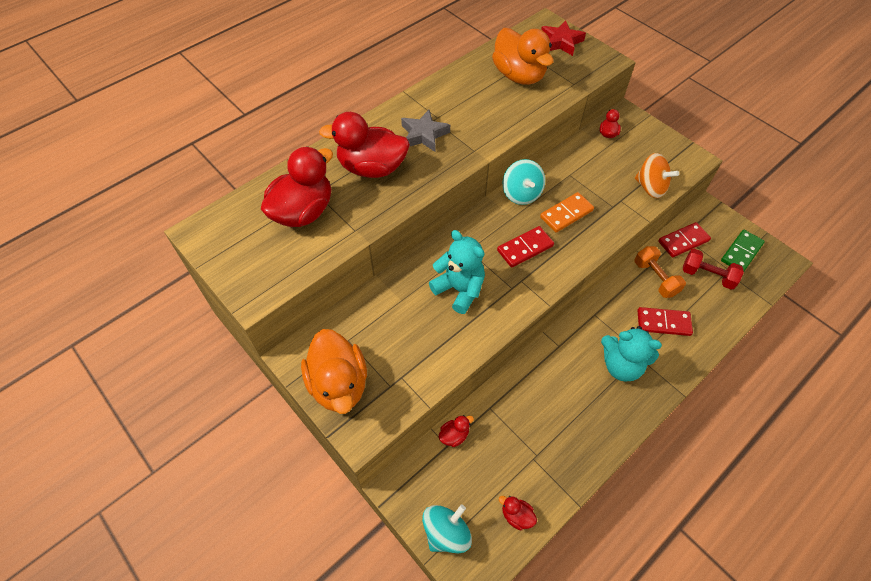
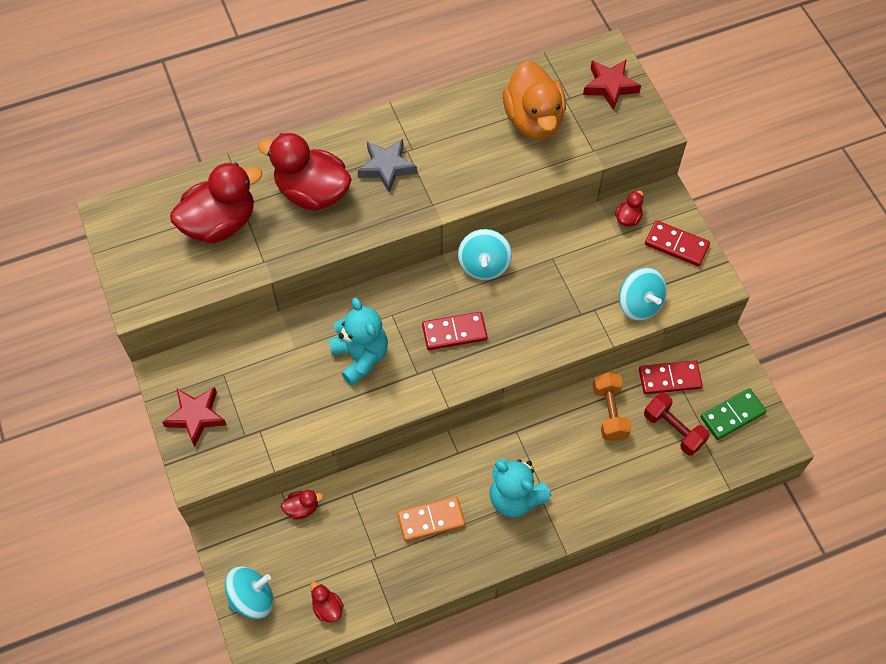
camera: 20 degrees right, 5 degrees up
orange duck [301,329,367,414] -> red star [162,387,227,447]
orange domino [540,192,594,233] -> orange domino moved to [397,497,465,542]
orange spinning top [635,153,679,198] -> turquoise spinning top [619,268,667,321]
red domino [637,307,693,336] -> red domino moved to [645,220,710,266]

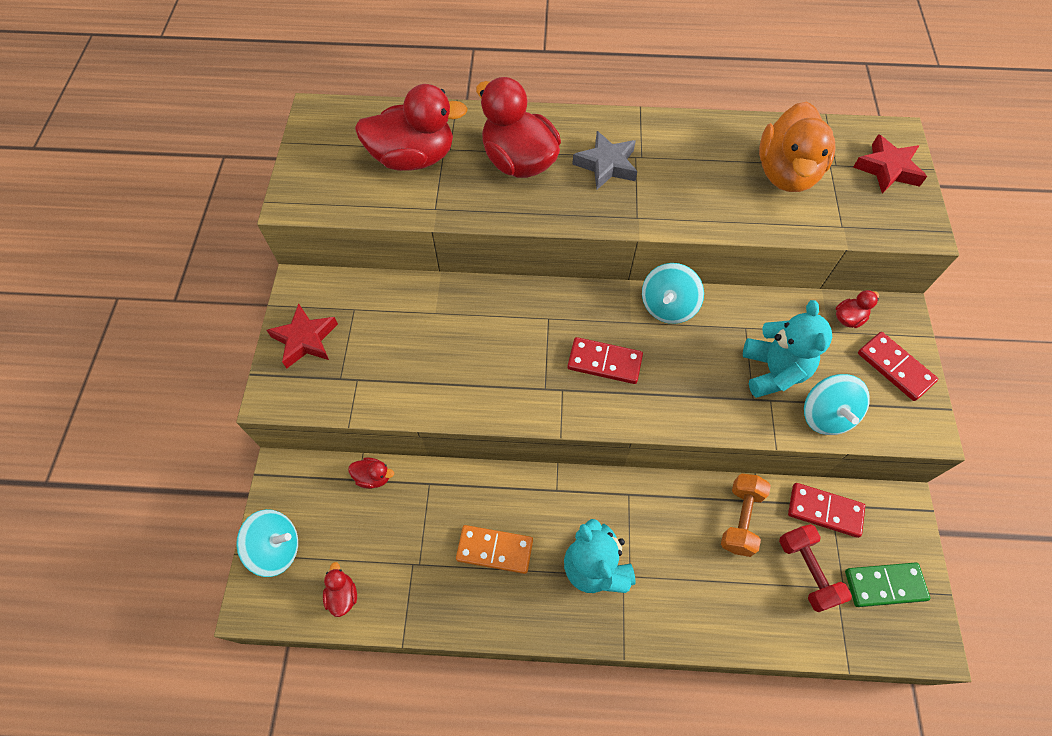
camera: 25 degrees right, 0 degrees up
turquoise teddy bear [329,298,388,386] -> turquoise teddy bear moved to [743,300,832,398]

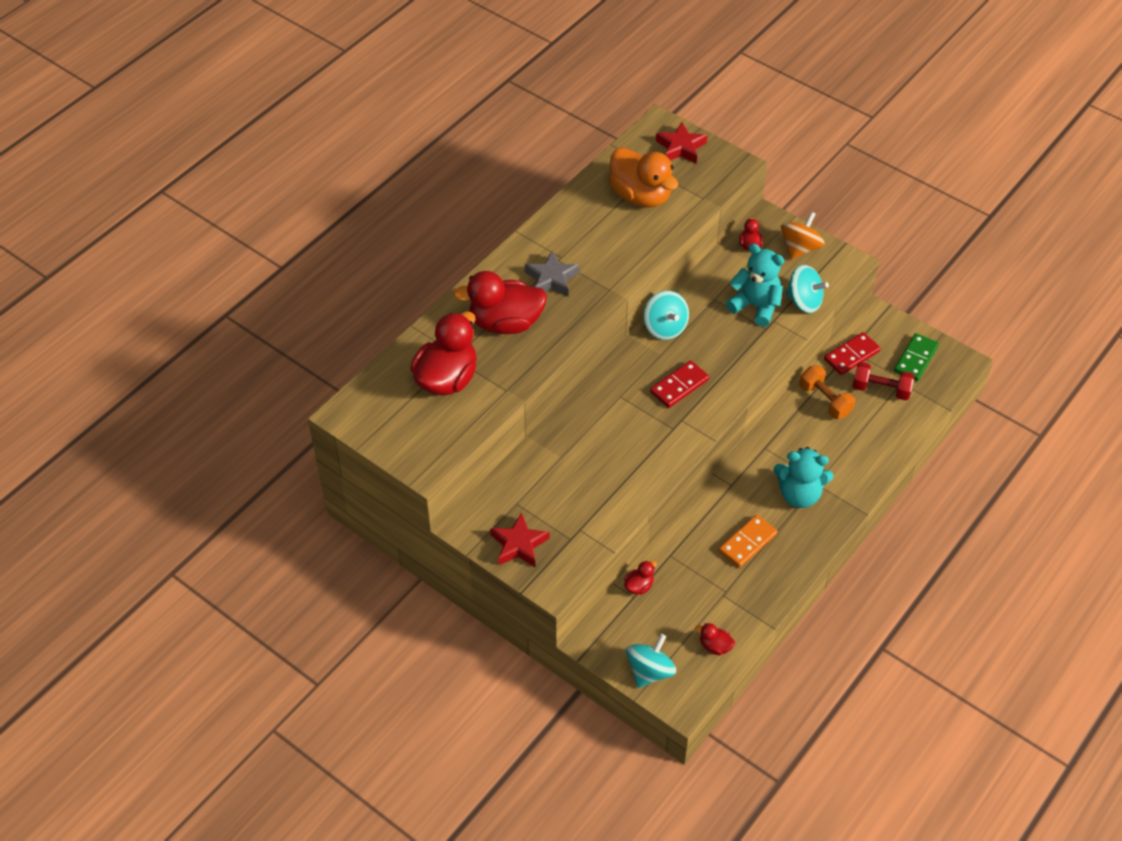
camera: 55 degrees left, 10 degrees down
red domino [858,332,938,401] -> orange spinning top [781,212,825,260]

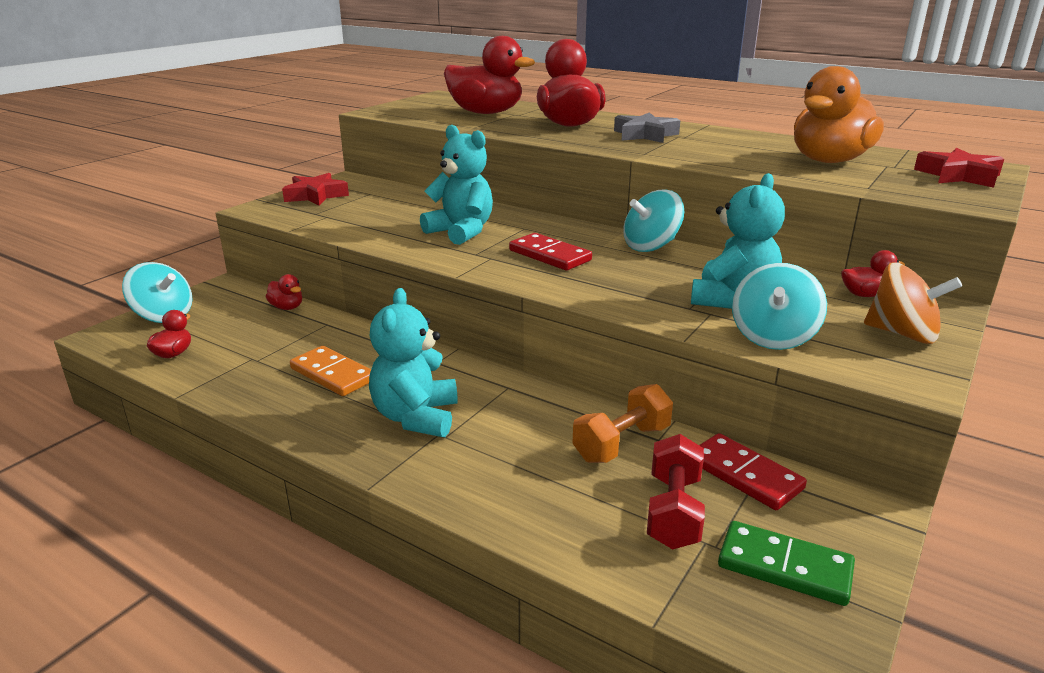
camera: 85 degrees right, 25 degrees down
none -> turquoise teddy bear [420,125,493,245]

